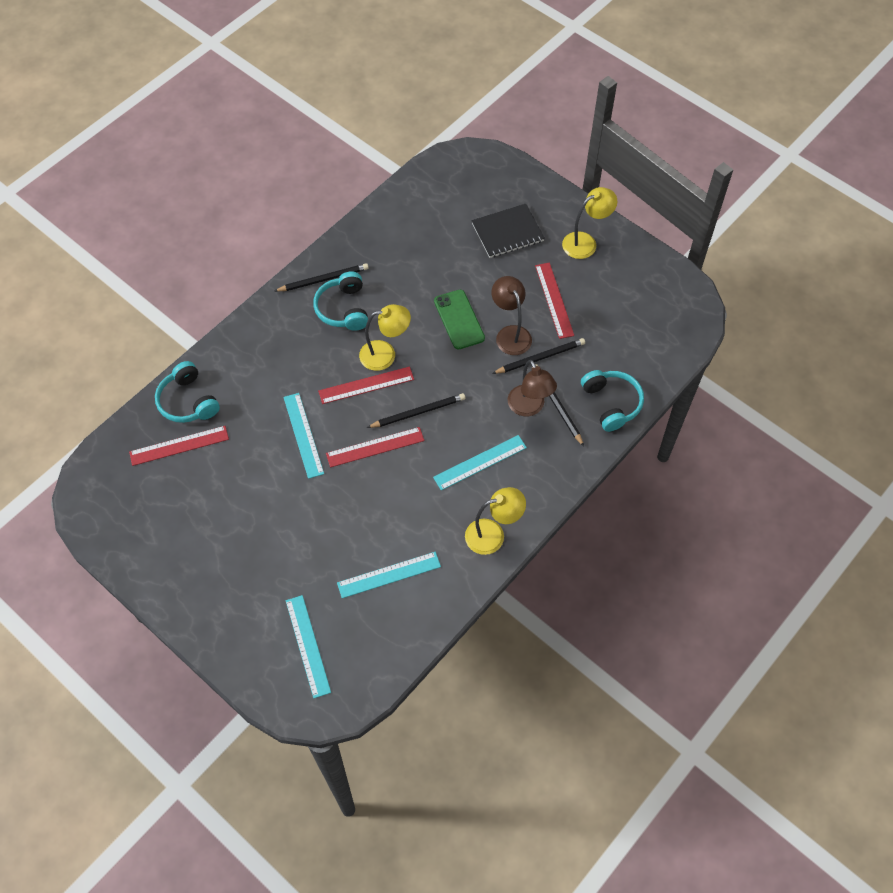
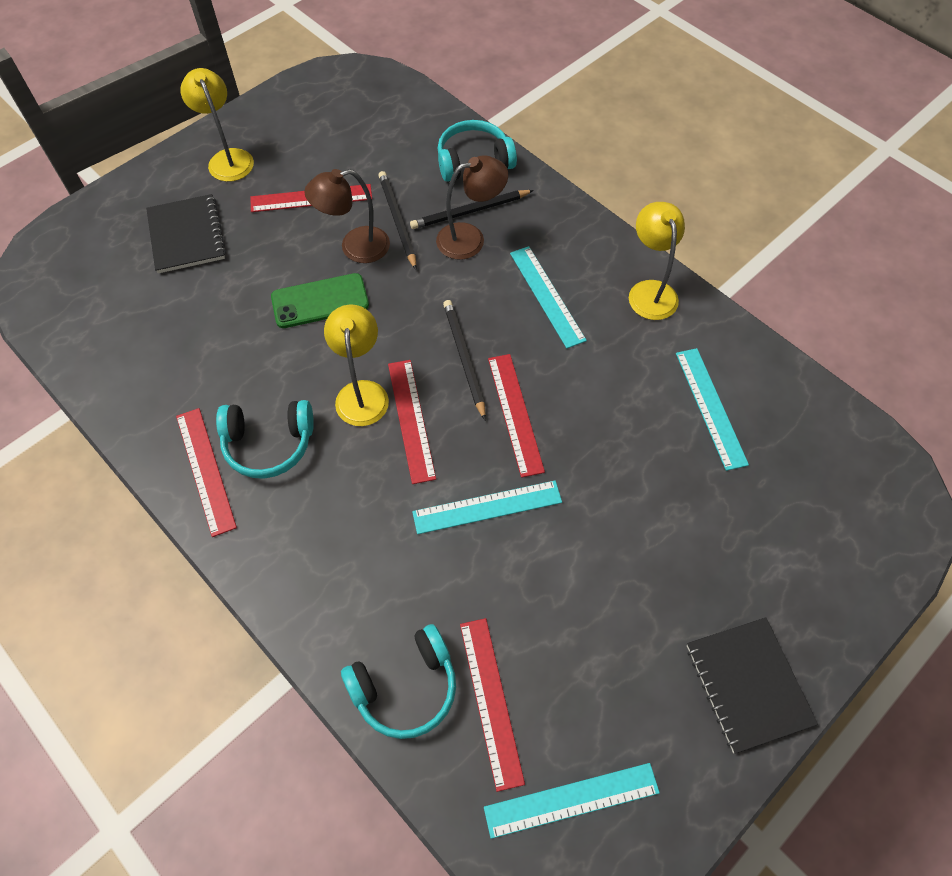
camera: 85 degrees left, 0 degrees up
black pencil [275,263,369,292] -> red ruler [176,408,237,537]
turquoise ruler [286,595,331,698] -> turquoise ruler moved to [484,763,660,839]
none -> black notebook [687,617,818,754]

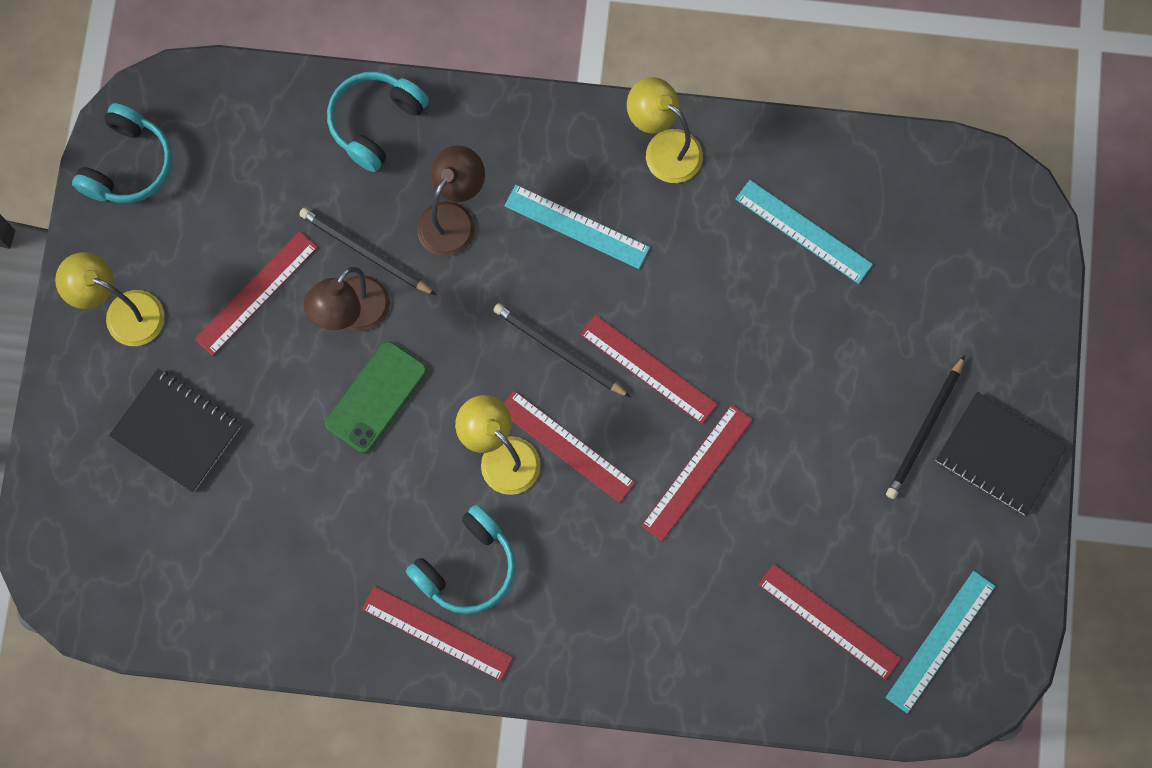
camera: 40 degrees left, 15 degrees up
turquoise headphones [341,624,456,739] -> turquoise headphones moved to [72,103,172,203]
black pencil [410,190,534,229] -> black pencil moved to [886,355,965,499]
turquoise ruler [412,480,562,534] -> red ruler [641,405,753,541]

